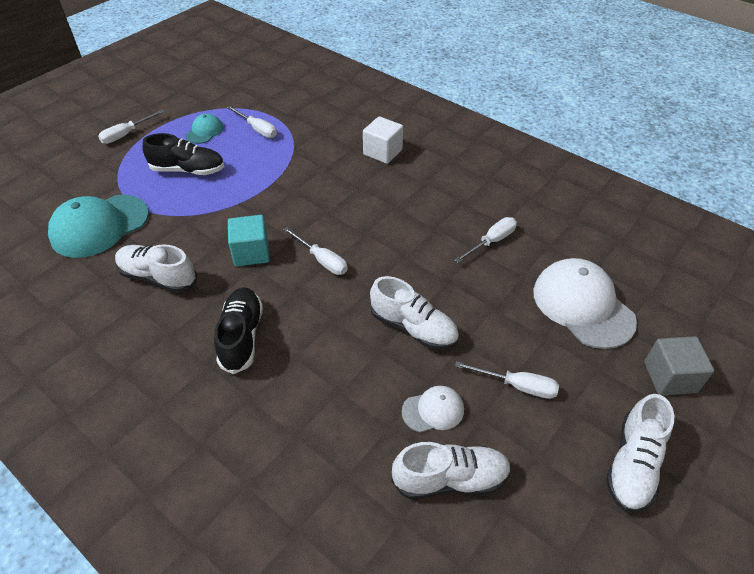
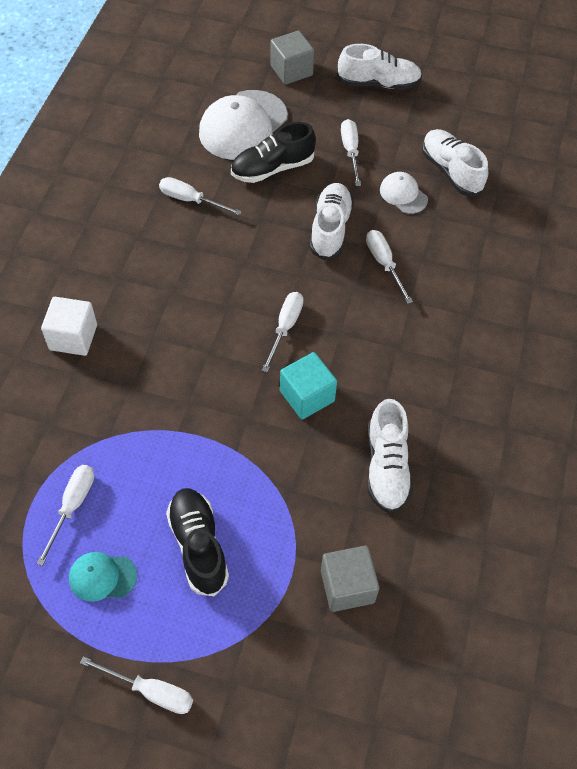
camera: 115 degrees left, 10 degrees up
turquoise cap [48,195,149,258] -> grey cube [321,546,379,612]
black shoe [214,287,263,374] -> black shoe moved to [231,122,316,183]
none -> white screwdriver [366,230,413,304]

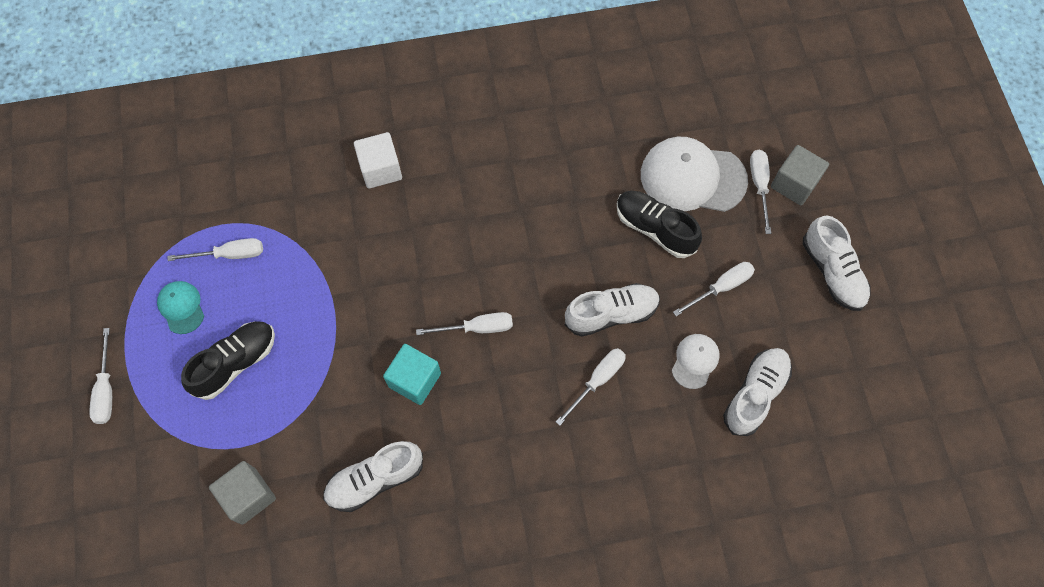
camera: 65 degrees right, 10 degrees up
white screwdriver [159,177,242,215] -> white screwdriver moved to [750,150,771,234]

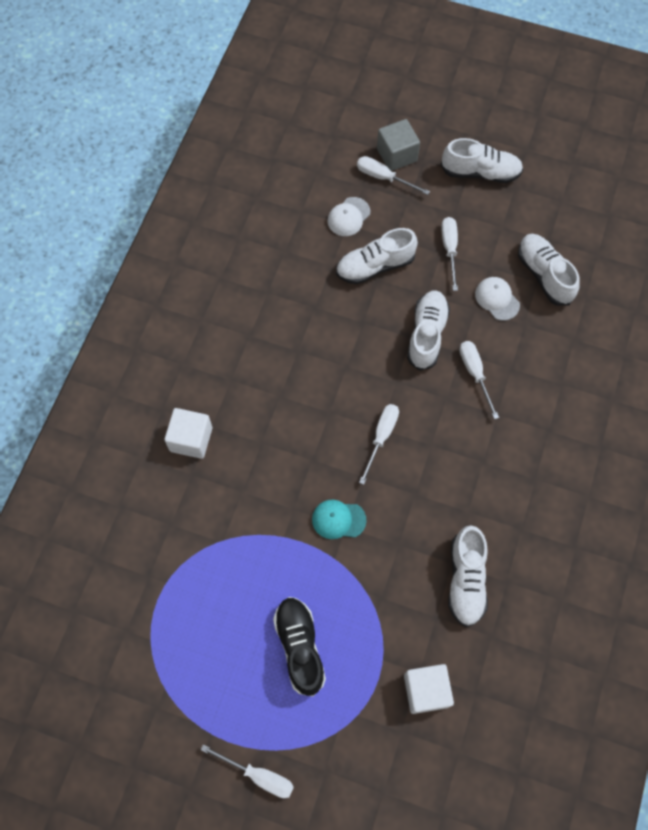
camera: 60 degrees left, 0 degrees up
turquoise cap [157,281,204,334] -> turquoise cap moved to [312,500,367,539]
white screwdriver [168,238,263,261] -> none
grey cube [209,461,276,525] -> white cube [404,664,454,714]
turquoise cube [383,344,441,405] -> none
black shoe [617,191,702,258] -> white shoe [336,228,418,284]
white cap [641,137,748,212] -> white cap [328,197,370,236], size x0.51

